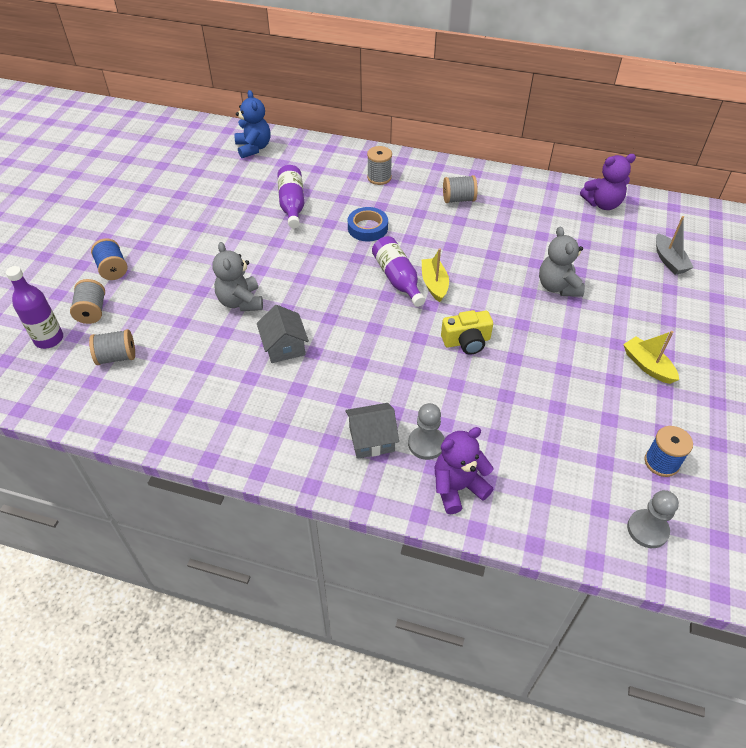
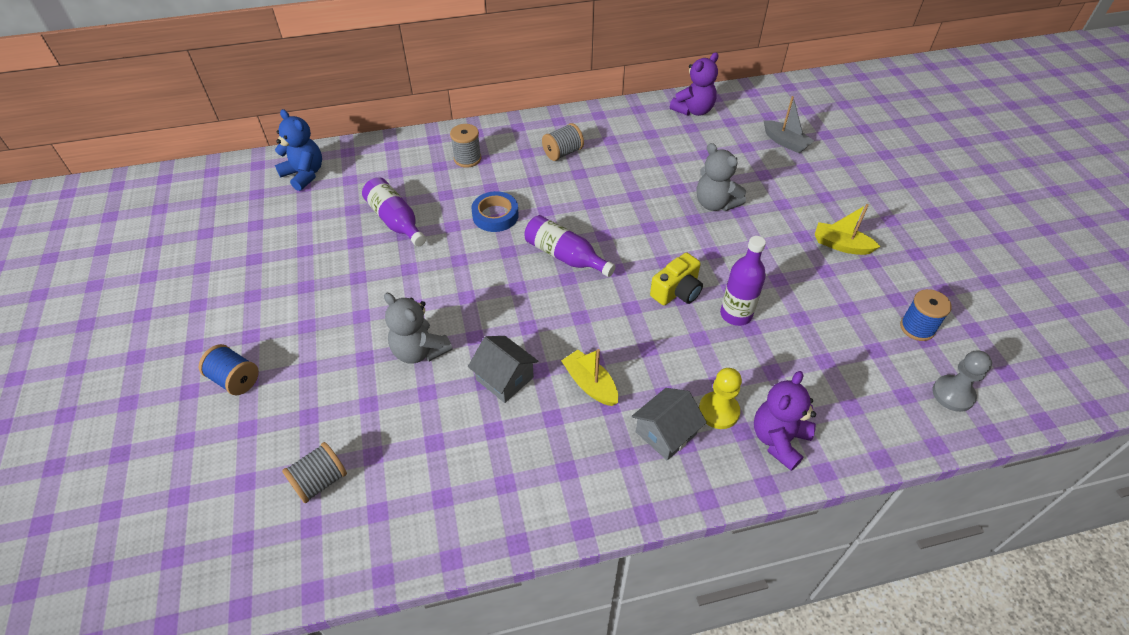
camera: 30 degrees left, 0 degrees up
purple bottle [6,266,63,349] -> purple bottle moved to [720,236,766,326]
grey spool [70,279,105,324] -> none
grey pawn [408,403,445,460] -> yellow pawn [699,368,742,429]
yellow boat [422,248,449,302] -> yellow boat moved to [561,349,618,406]

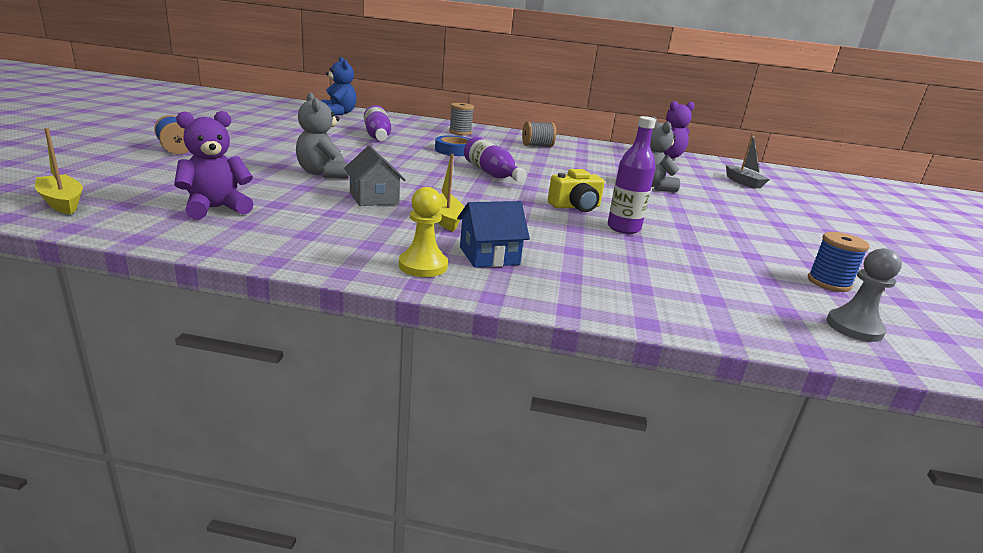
camera: 20 degrees right, 25 degrees down
grey spool [282,442,347,503] -> none
grey house [632,388,707,460] -> blue house [457,201,530,268]
yellow pawn [699,368,742,429] -> yellow pawn moved to [399,187,448,277]
purple teddy bear [754,371,816,471] -> purple teddy bear moved to [174,111,253,219]
yellow boat [815,204,880,255] -> yellow boat moved to [35,128,83,214]

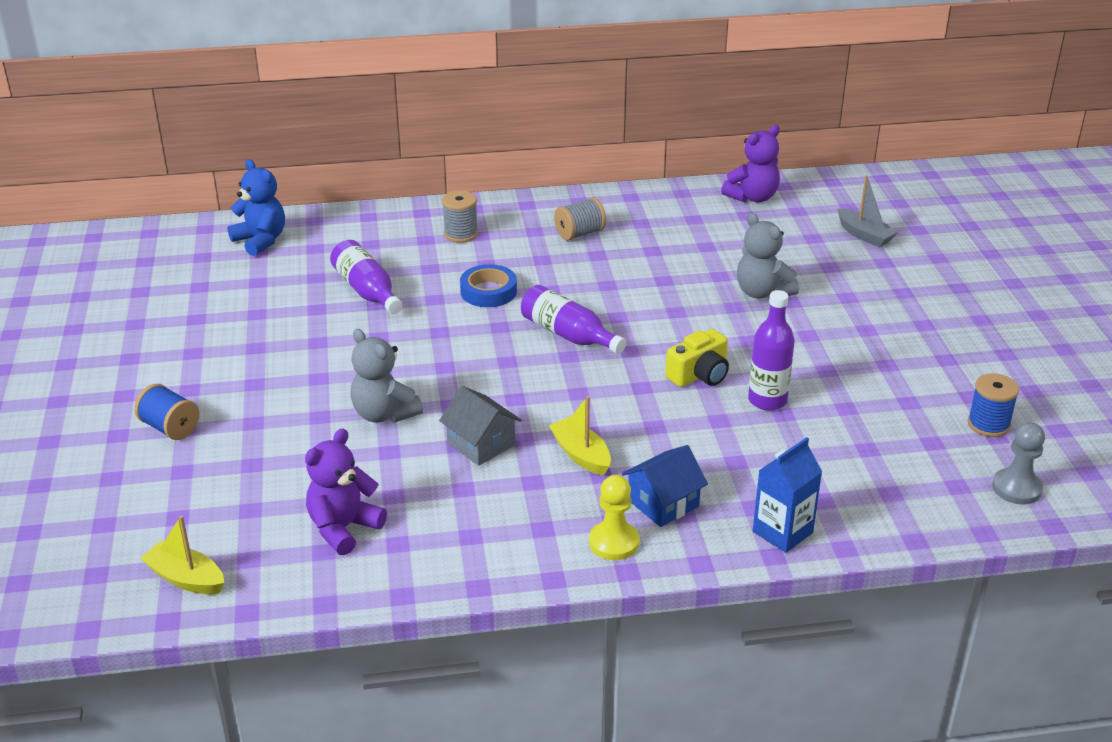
camera: 15 degrees left, 10 degrees up
none -> blue carton [753,437,822,553]

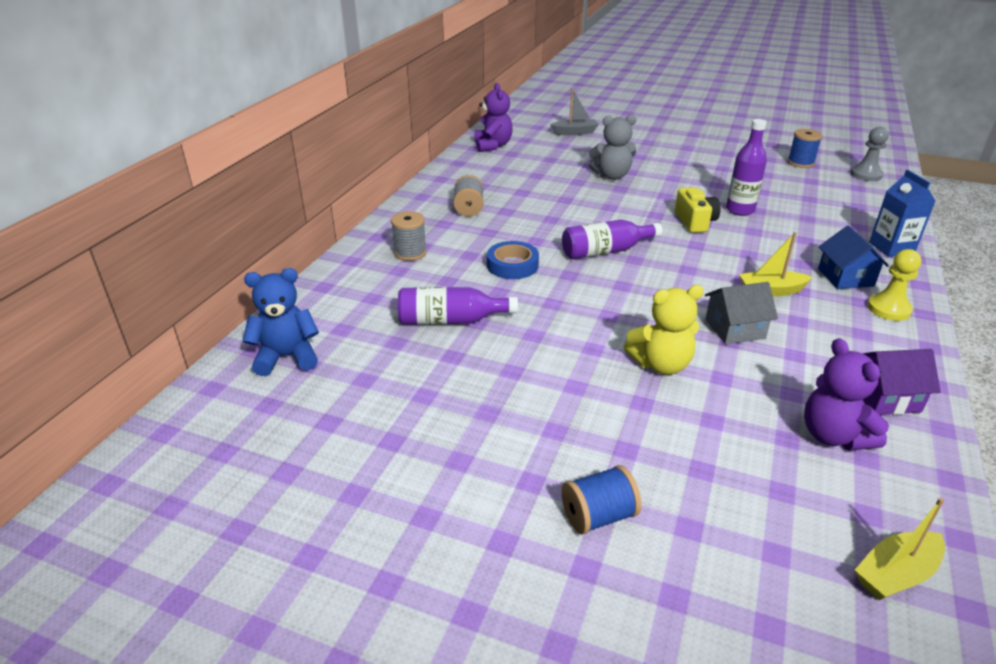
camera: 60 degrees left, 0 degrees up
grey teddy bear [350,329,423,423] -> yellow teddy bear [624,285,704,375]
none -> purple house [862,349,941,415]

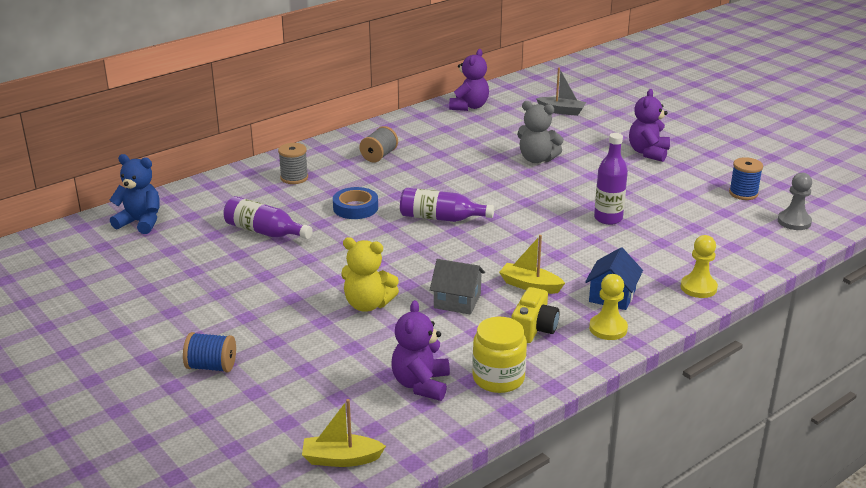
camera: 30 degrees right, 5 degrees down
yellow camera [675,187,720,233] -> yellow camera moved to [511,287,560,343]
purple house [862,349,941,415] -> yellow jar [472,317,527,393]
blue carton [869,170,936,257] -> yellow pawn [681,235,718,298]
none -> purple teddy bear [629,89,670,162]

